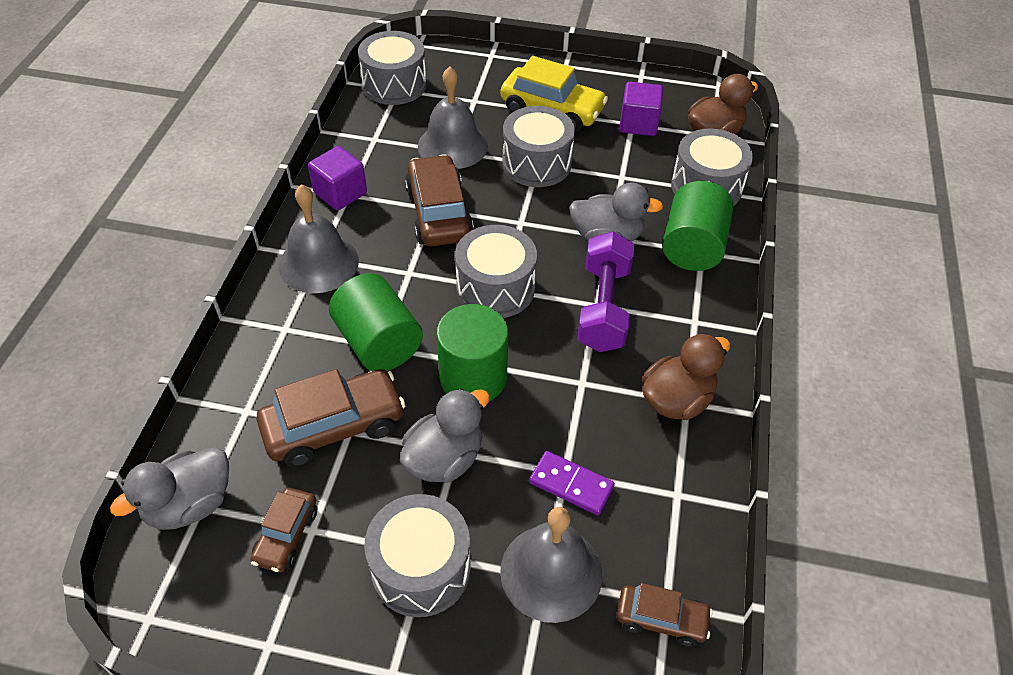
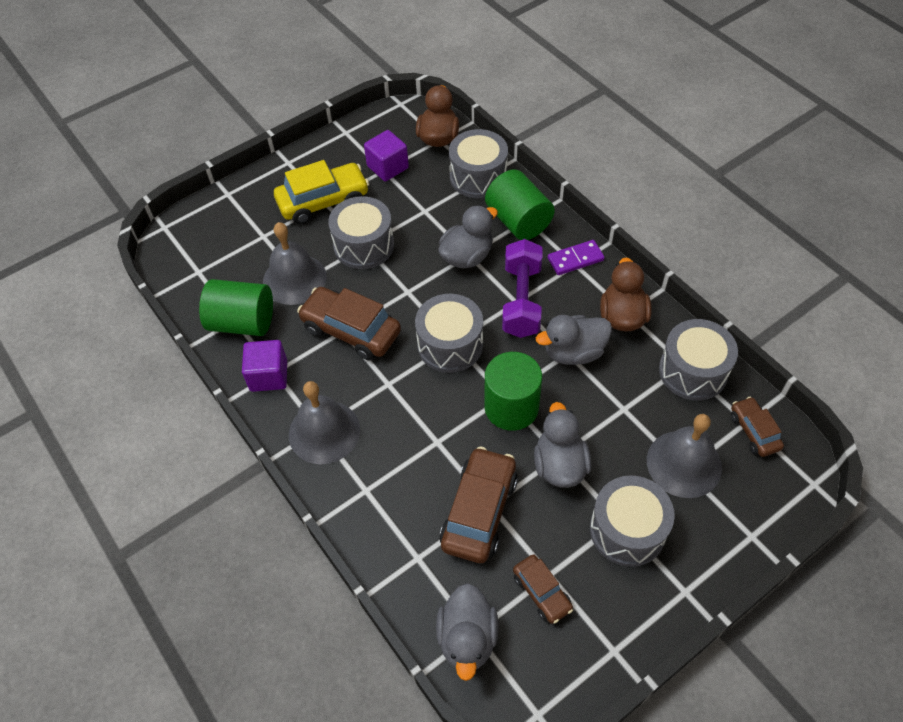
camera: 45 degrees left, 5 degrees up
green cylinder [329,273,423,371] -> green cylinder moved to [199,279,273,336]
grey drum [358,31,427,105] -> grey drum moved to [659,319,738,401]
purple domino [529,451,615,515] -> purple domino moved to [548,240,605,275]
purple dumbbell [577,231,634,352] -> purple dumbbell turned 45 degrees clockwise [502,239,543,338]
brown car [617,583,713,646] -> brown car turned 75 degrees counterclockwise [731,397,784,457]
none -> grey duck [536,315,612,365]

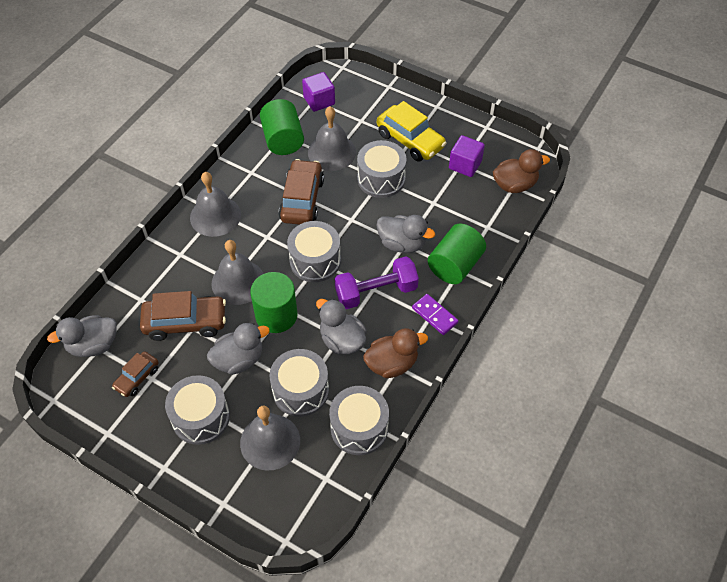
camera: 65 degrees right, 0 degrees up
purple cube [242,340,287,392] -> purple cube moved to [302,72,335,112]
grey drum [449,129,508,198] -> grey drum moved to [269,349,329,417]
brown car [731,397,784,457] -> none
none -> grey bell [212,240,264,305]

